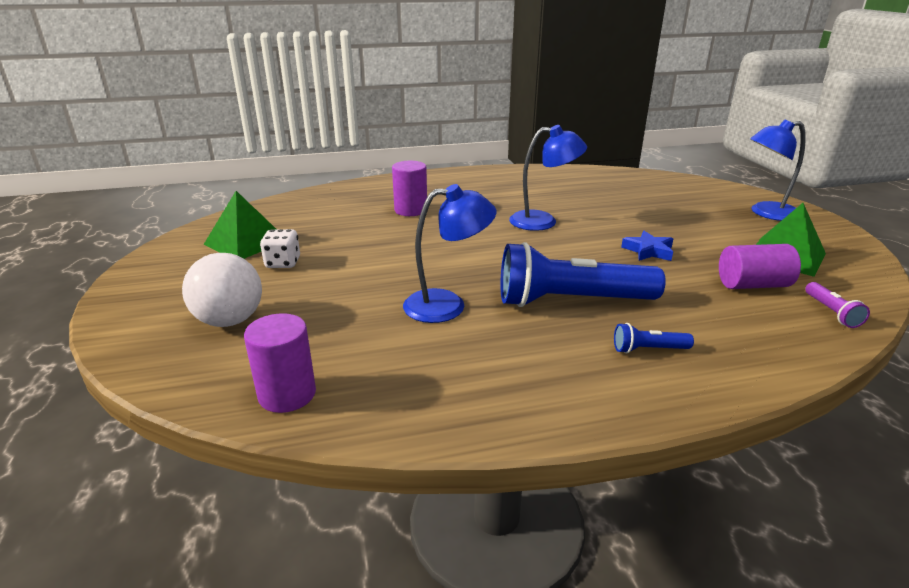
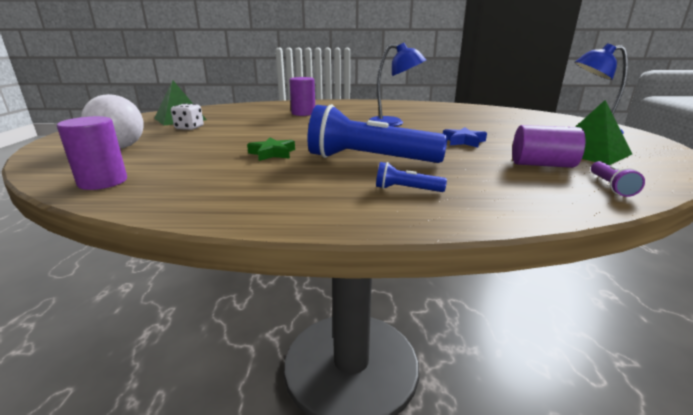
camera: 15 degrees right, 5 degrees down
blue lamp [403,184,497,323] -> green star [247,138,295,161]

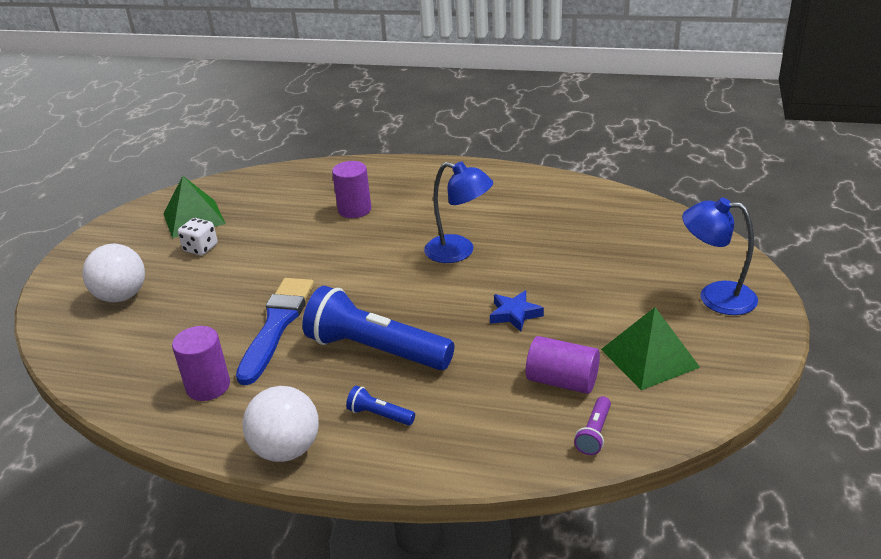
camera: 15 degrees right, 10 degrees up
purple cylinder [57,116,127,190] -> purple cylinder moved to [172,326,230,401]
green star [247,138,295,161] -> blue brush [236,278,314,385]
none -> white ball [243,386,319,462]

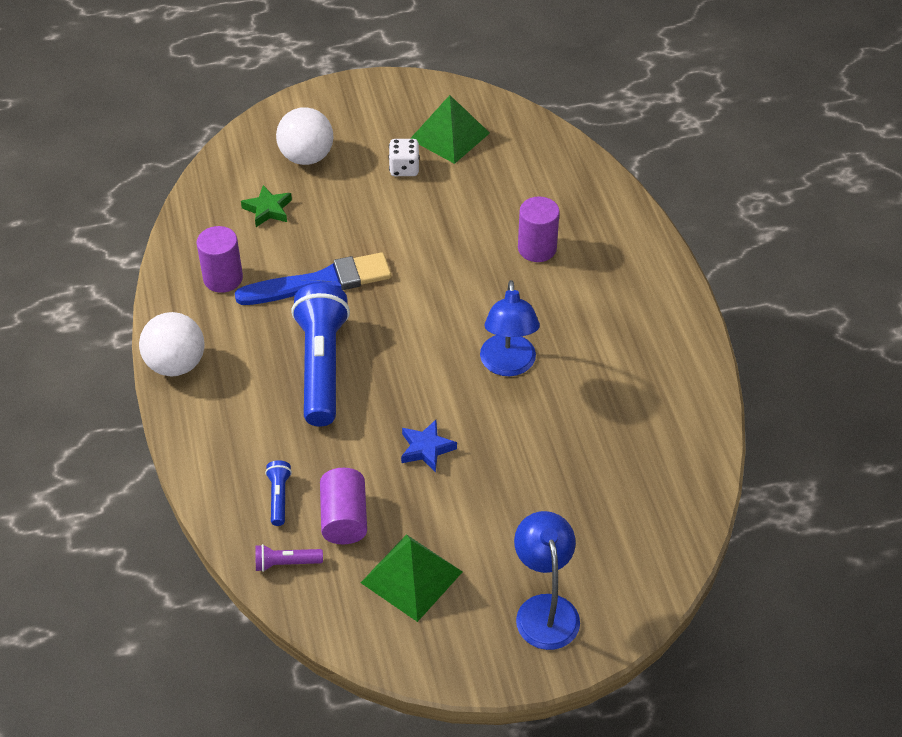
camera: 60 degrees right, 15 degrees up
blue flashlight [346,386,415,426] -> blue flashlight moved to [265,460,292,526]
none -> green star [241,185,292,227]

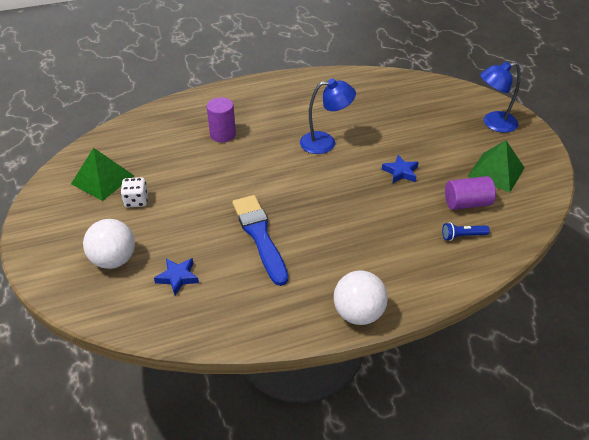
camera: 95 degrees left, 5 degrees down
purple cylinder [197,226,243,293] -> none
green star [241,185,292,227] -> blue star [154,258,199,295]
purple flashlight [255,544,323,572] -> none
blue flashlight [291,283,350,426] -> none

